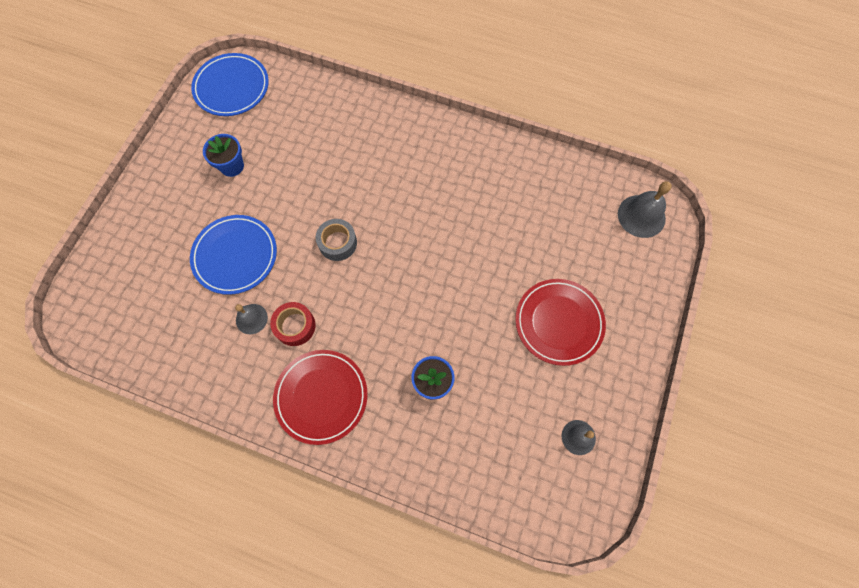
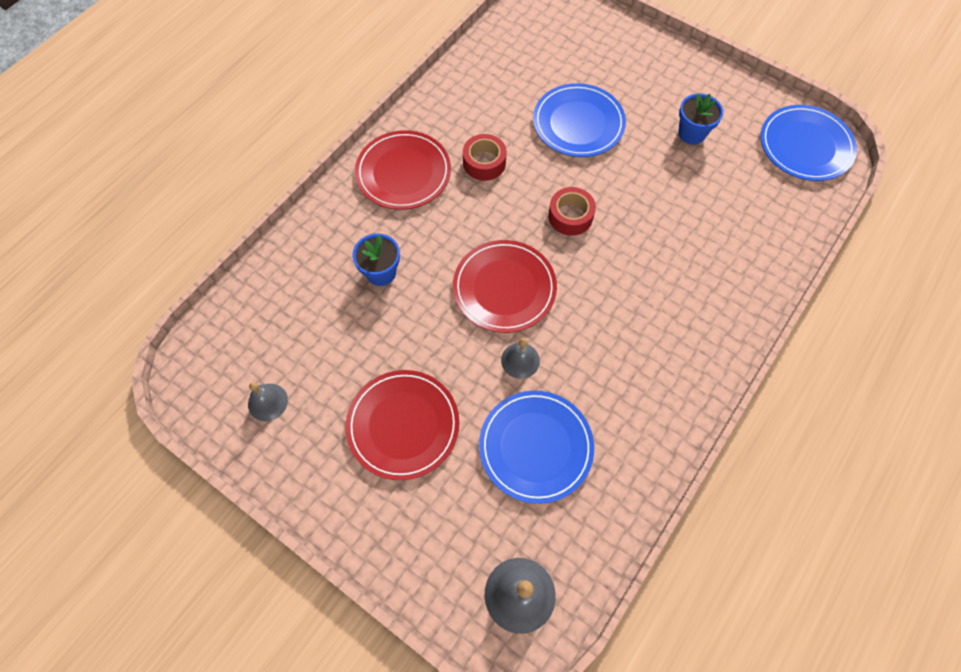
camera: 105 degrees right, 5 degrees down
grey bell [235,304,268,334] -> grey bell moved to [501,338,540,379]
grey tape [316,219,357,261] -> red tape [548,187,596,236]
none -> red plate [453,240,557,333]
none -> blue plate [479,390,594,504]

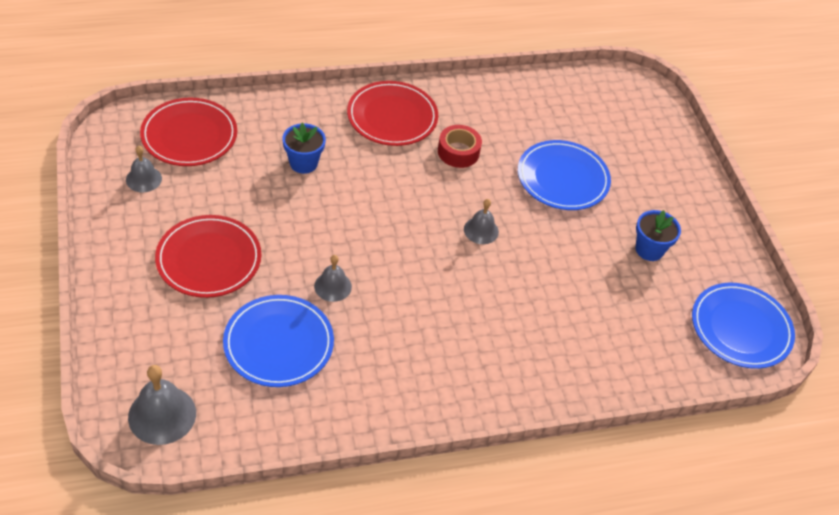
camera: 35 degrees right, 15 degrees down
red plate [453,240,557,333] -> red plate moved to [140,98,237,166]
red tape [548,187,596,236] -> grey bell [464,199,499,244]

